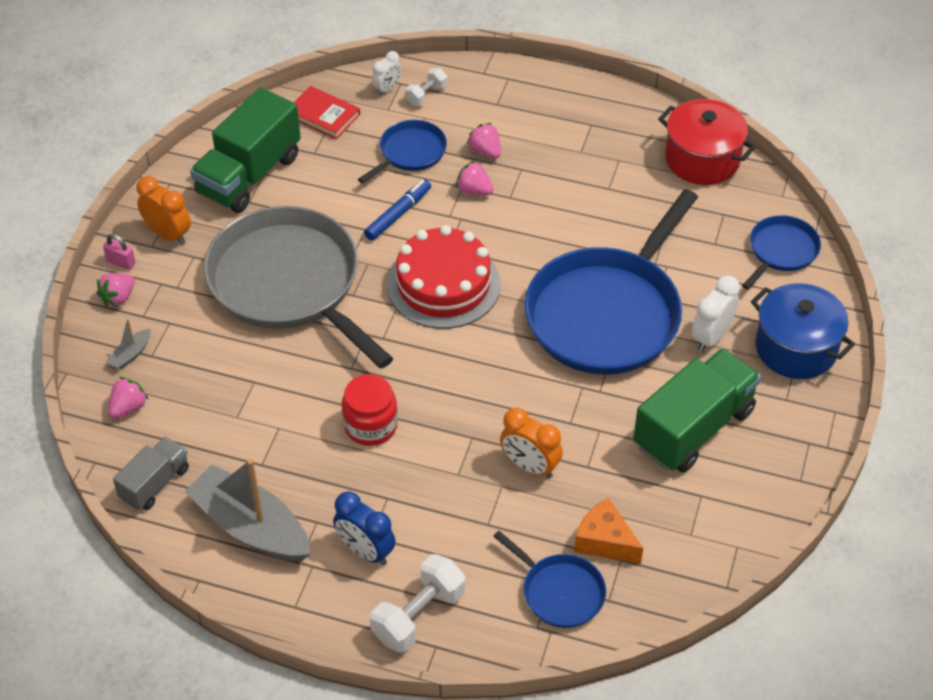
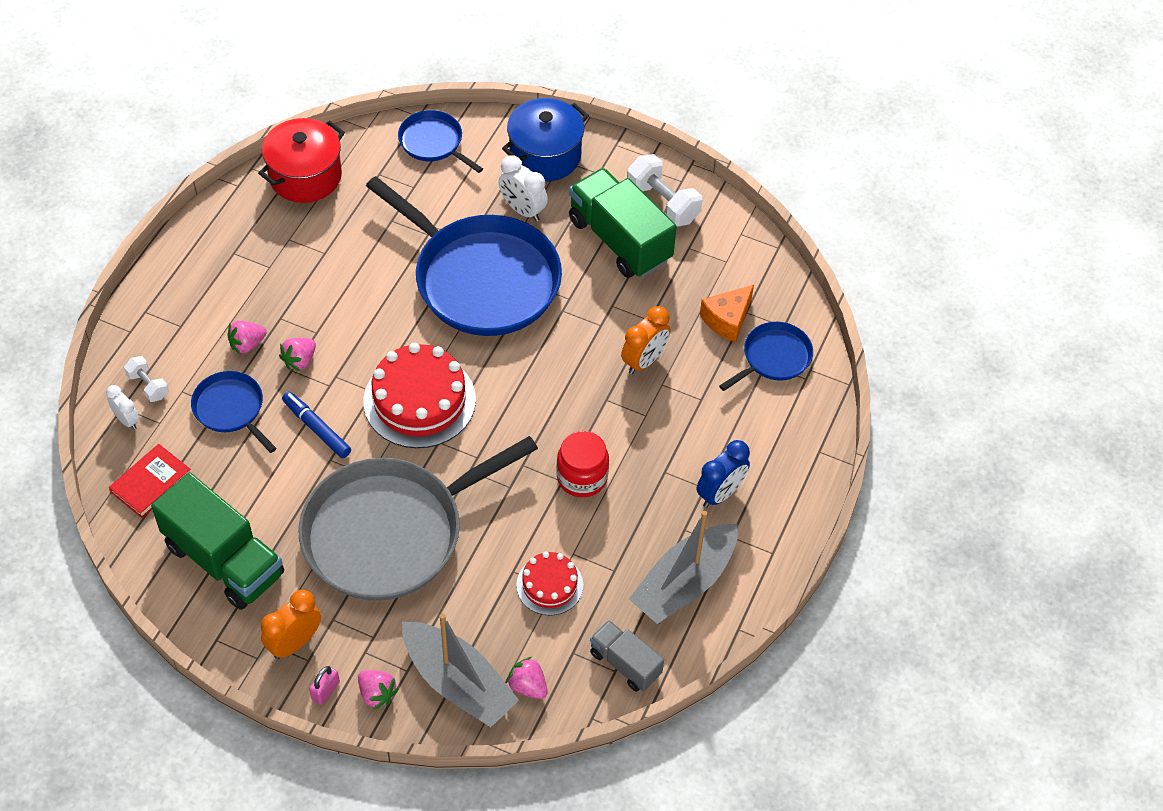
camera: 85 degrees left, 5 degrees up
grey boat [106,319,151,370] -> grey boat [402,613,519,727], size x2.43
white dumbbell [370,554,465,653] -> white dumbbell moved to [627,154,702,226]
none -> red cake [516,552,583,616]

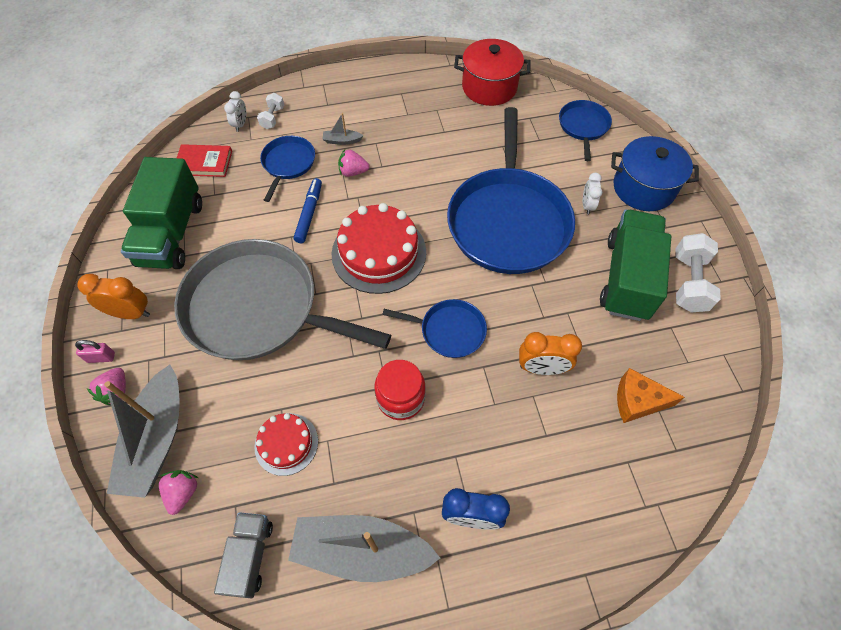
camera: 55 degrees right, 5 degrees up
pink strawberry [227,321,266,354] -> grey boat [322,113,364,145]
white clock [499,155,548,221] -> white clock [583,173,602,215], size x0.64
blue pan [719,322,813,391] -> blue pan moved to [382,299,487,358]

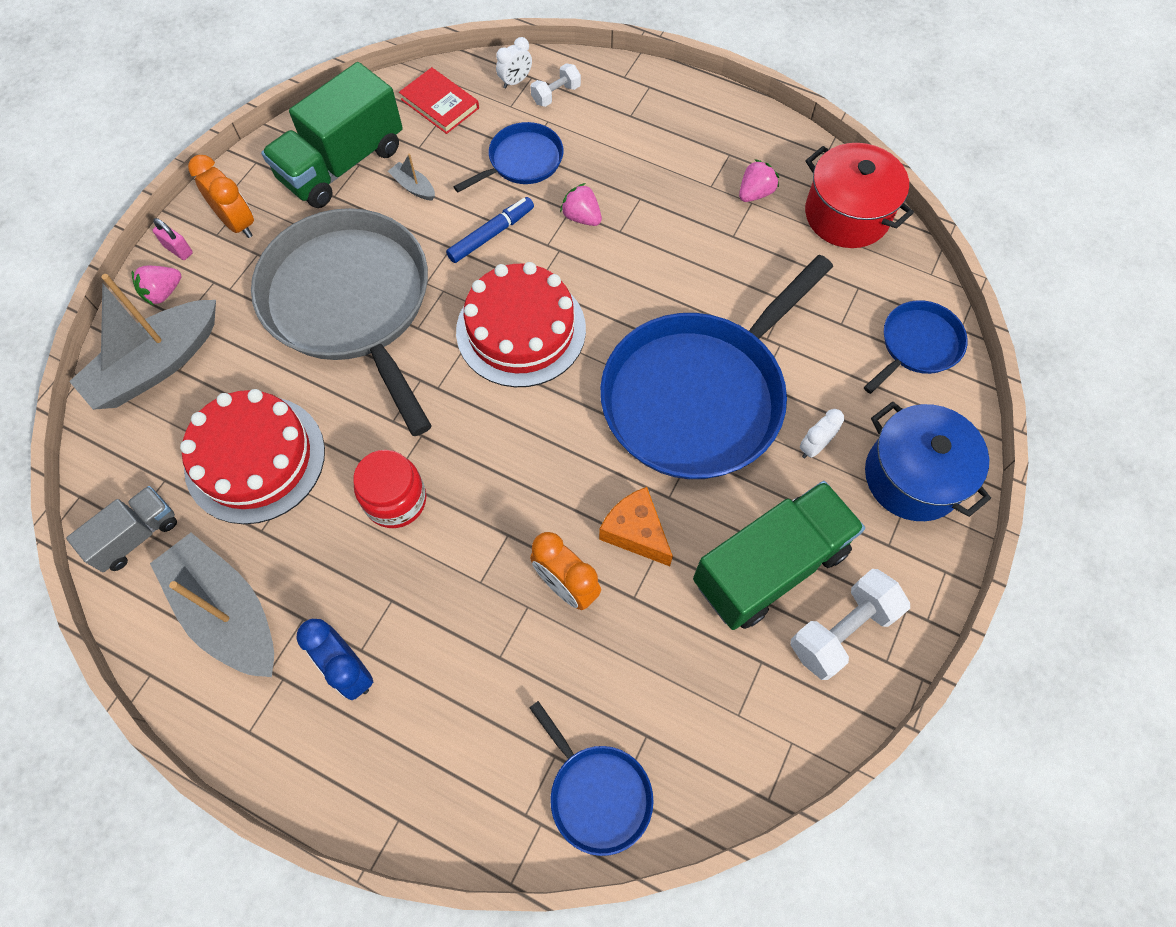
camera: 40 degrees right, 5 degrees up
pink strawberry [159,470,198,515] -> pink strawberry moved to [739,159,779,202]
red cake [254,413,318,476] -> red cake [180,389,325,524], size x1.79
grey boat [322,113,364,145] -> grey boat moved to [388,154,435,201]
blue pan [382,299,487,358] -> blue pan moved to [530,701,653,856]
orange cheese [617,368,685,423] -> orange cheese moved to [599,487,673,566]

